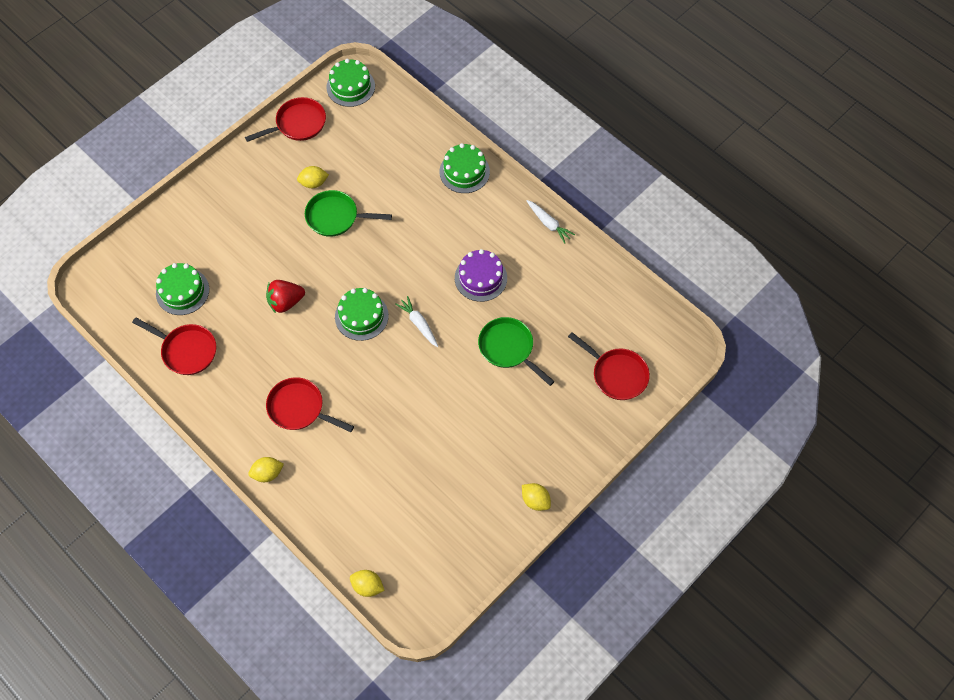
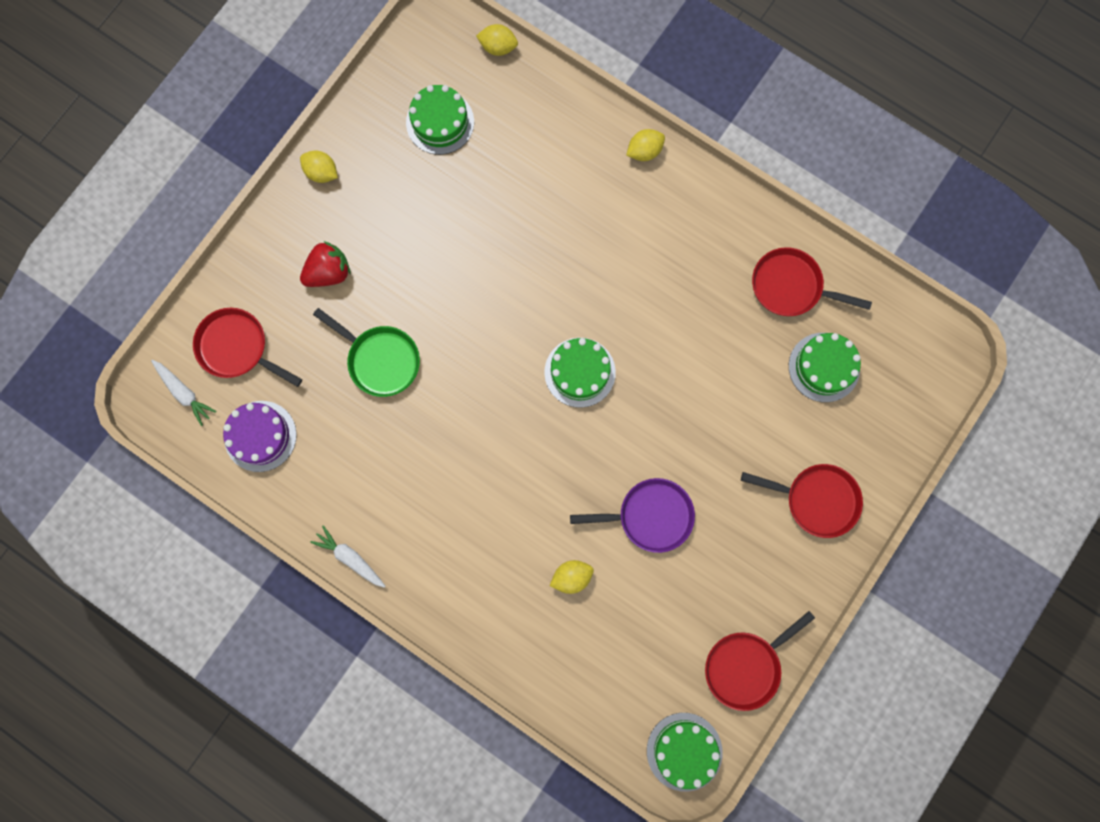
camera: 170 degrees right, 15 degrees up
red strawberry [266,280,305,313] -> red strawberry moved to [300,241,351,287]
red pan [266,377,354,432] -> red pan moved to [741,464,863,538]
yellow lemon [297,166,329,188] -> yellow lemon moved to [550,560,594,594]
green pan [305,190,392,237] -> purple pan [570,478,695,553]
white carrot [396,296,438,347] -> white carrot moved to [151,360,217,426]
green cake [439,143,490,193] -> green cake moved to [406,85,474,155]
purple cake [455,249,507,302] -> purple cake moved to [223,401,297,472]

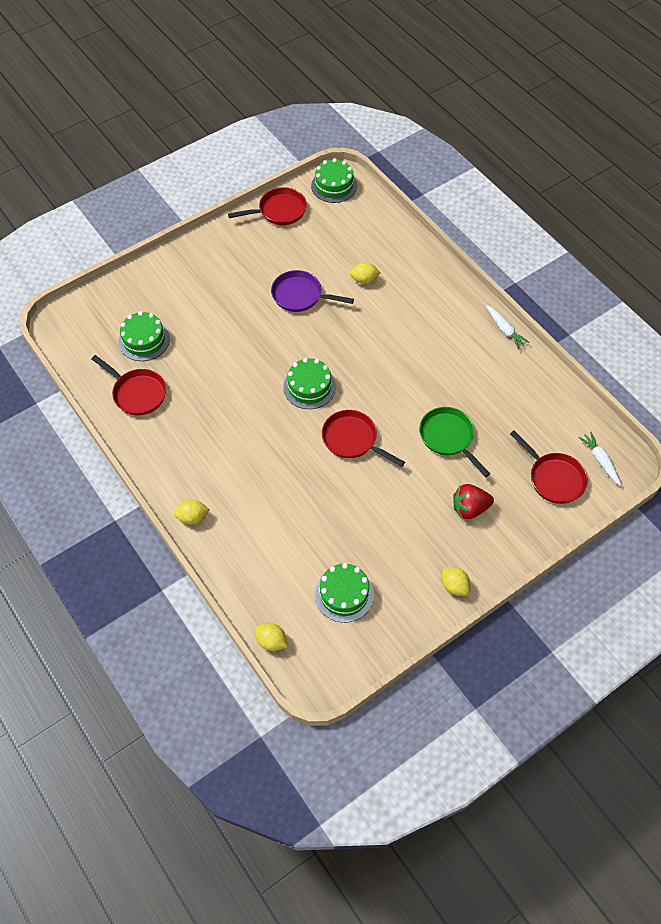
camera: 160 degrees left, 20 degrees down
purple cake [223,401,297,472] -> none
red pan [741,464,863,538] -> red pan moved to [322,410,405,467]

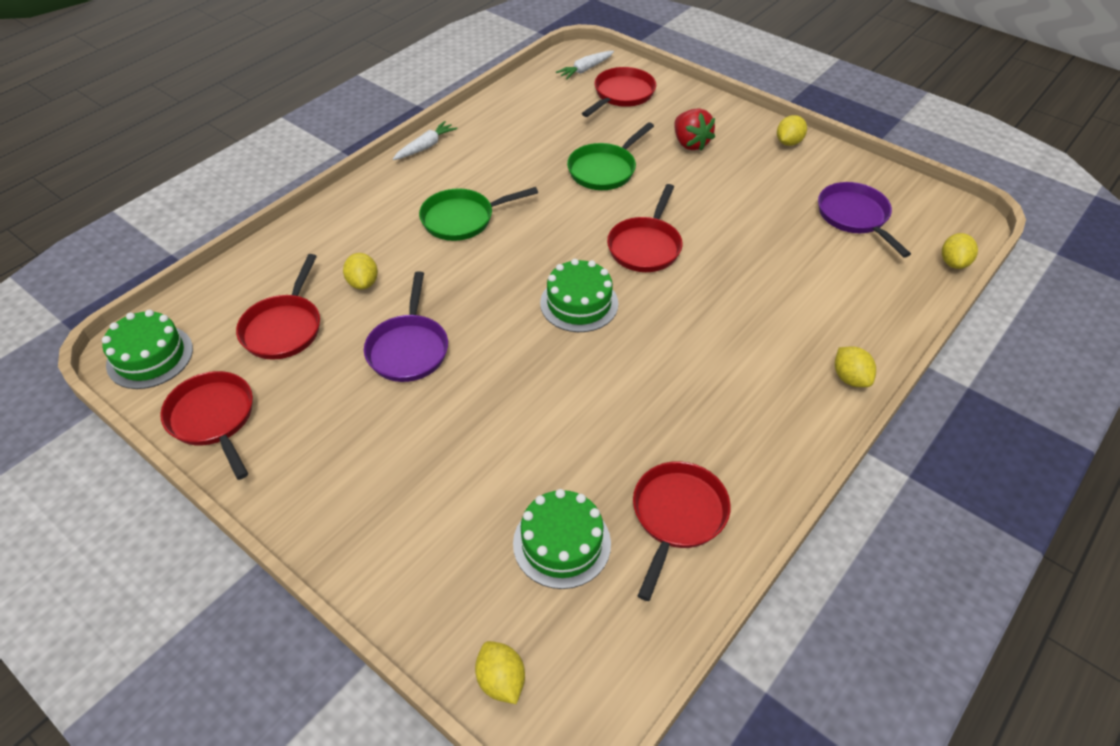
camera: 105 degrees left, 10 degrees down
green cake [315,563,374,623] -> purple pan [818,182,911,257]
none -> red pan [236,254,320,360]
none -> green pan [419,187,538,241]
none -> yellow lemon [475,641,525,704]

